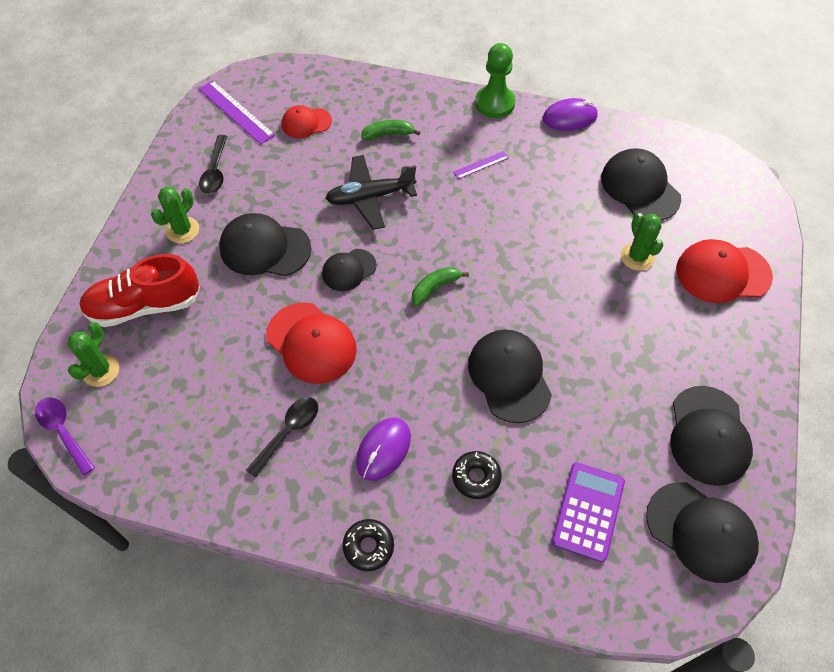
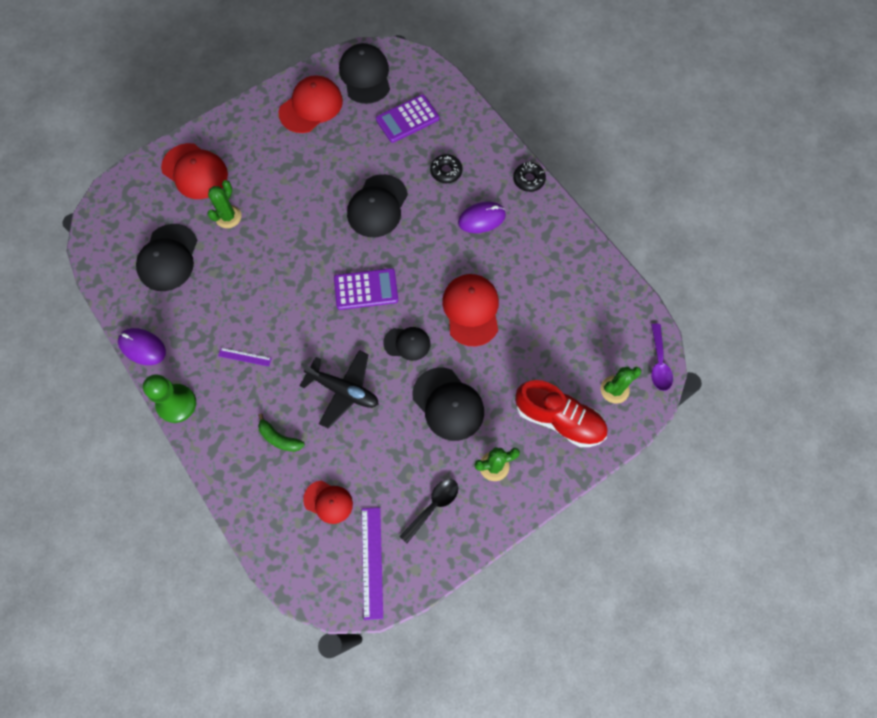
camera: 140 degrees left, 10 degrees up
black spoon [246,397,318,478] -> none
green banana [412,267,469,307] -> purple calculator [334,268,398,310]
black cap [670,386,753,486] -> red cap [279,75,343,133]

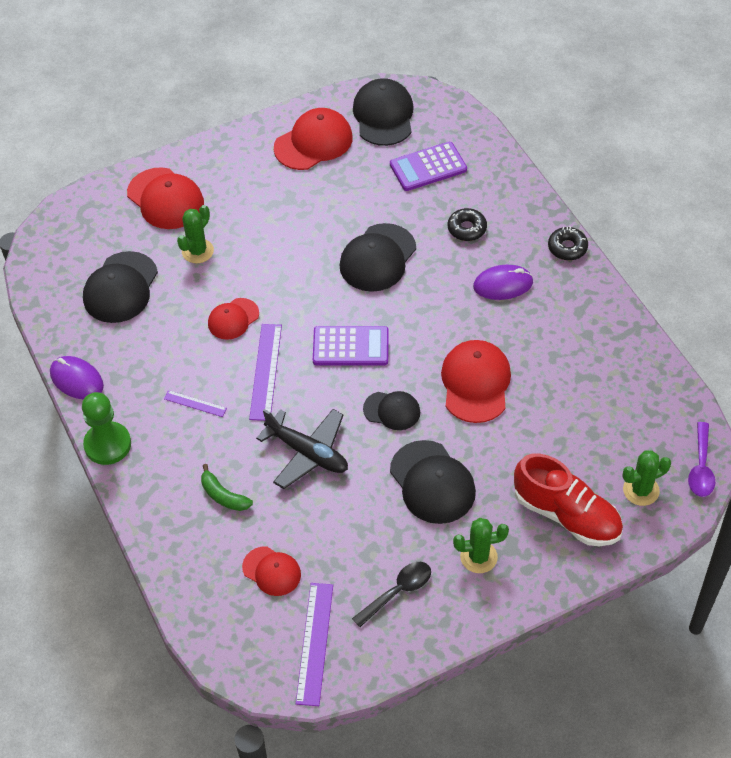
camera: 10 degrees right, 15 degrees down
none -> red cap [208,298,259,340]
none -> purple ruler [249,324,282,421]

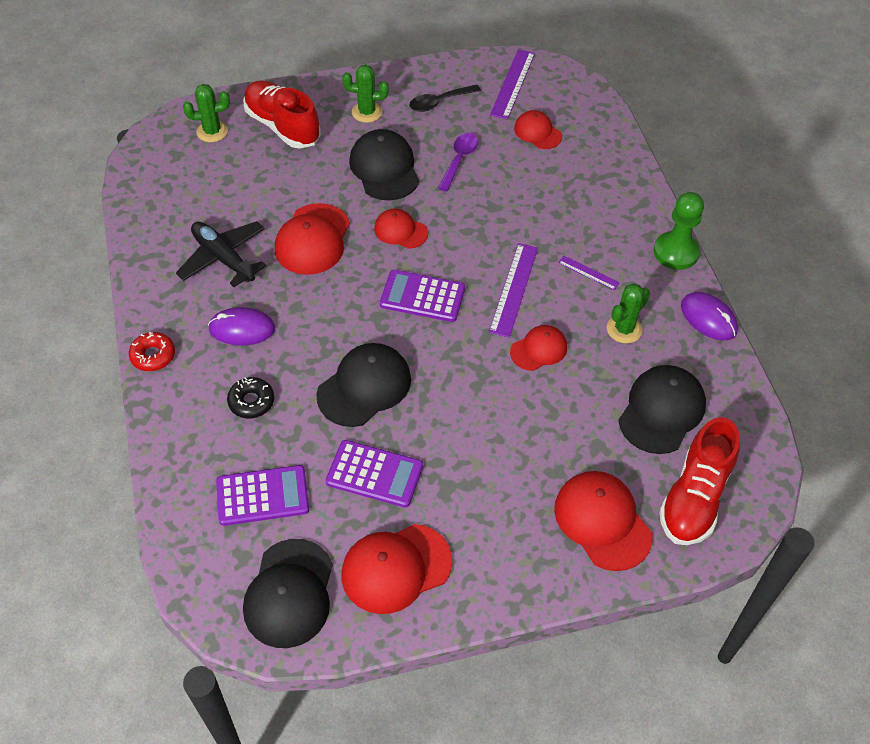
camera: 170 degrees left, 0 degrees up
green cactus [177,205,214,263] -> green cactus moved to [607,283,650,343]
green banana [201,464,253,511] -> none
black plane [256,409,348,489] -> black plane moved to [176,221,267,287]
black cap [363,391,420,430] -> red cap [374,208,428,249]
black donut [548,226,588,260] -> red donut [129,332,175,371]
purple spoon [688,422,716,497] -> purple spoon moved to [438,133,478,192]
none -> purple calculator [326,440,423,508]
none -> red shoe [659,417,740,545]

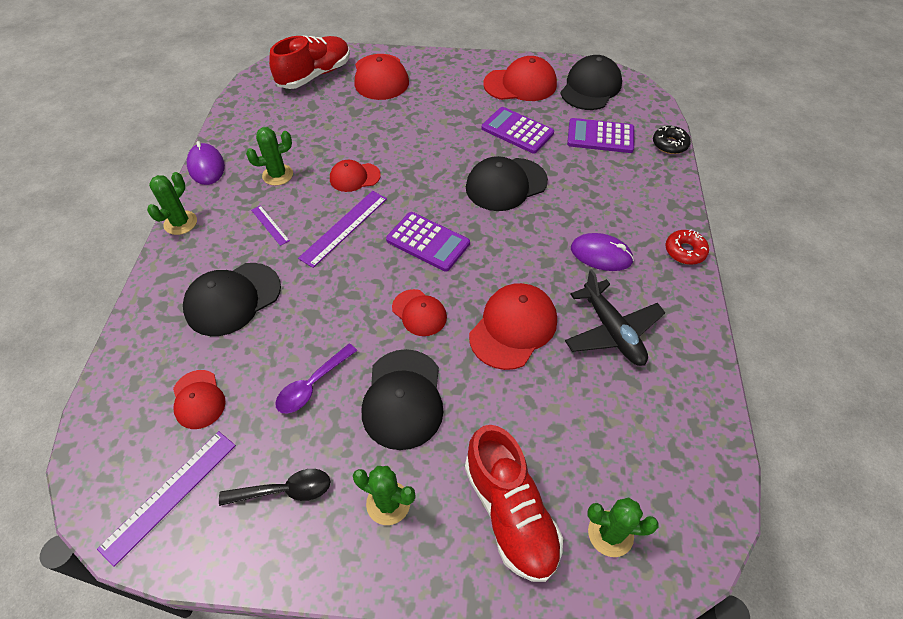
camera: 160 degrees left, 0 degrees up
black donut [227,377,274,419] -> black donut moved to [653,126,691,154]
black cap [618,365,706,454] -> black cap moved to [183,263,281,336]
green pawn [654,192,704,270] -> green cactus [147,172,197,235]

